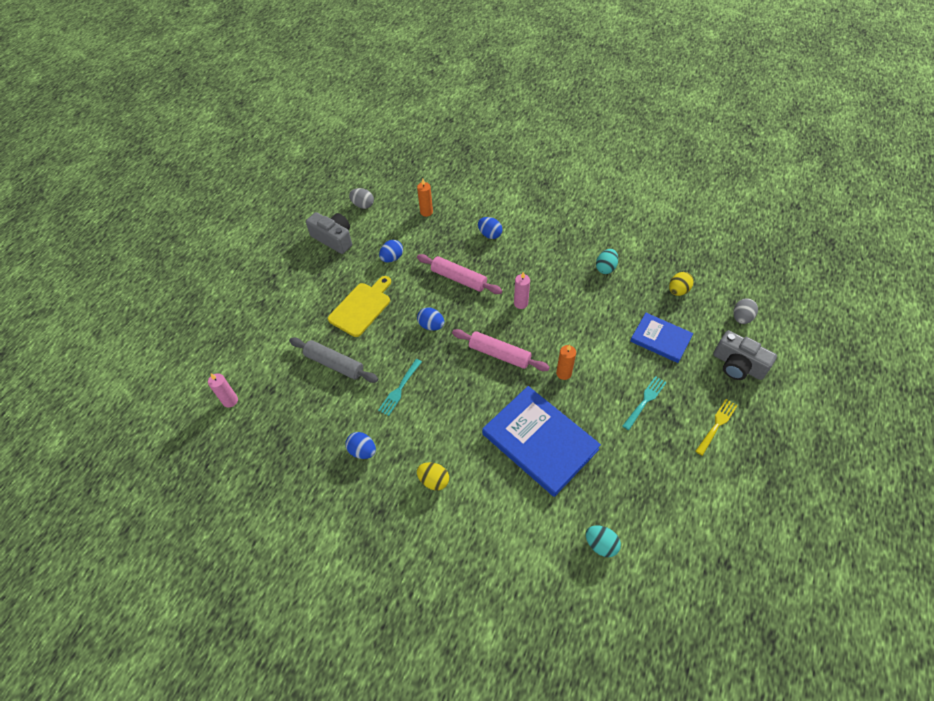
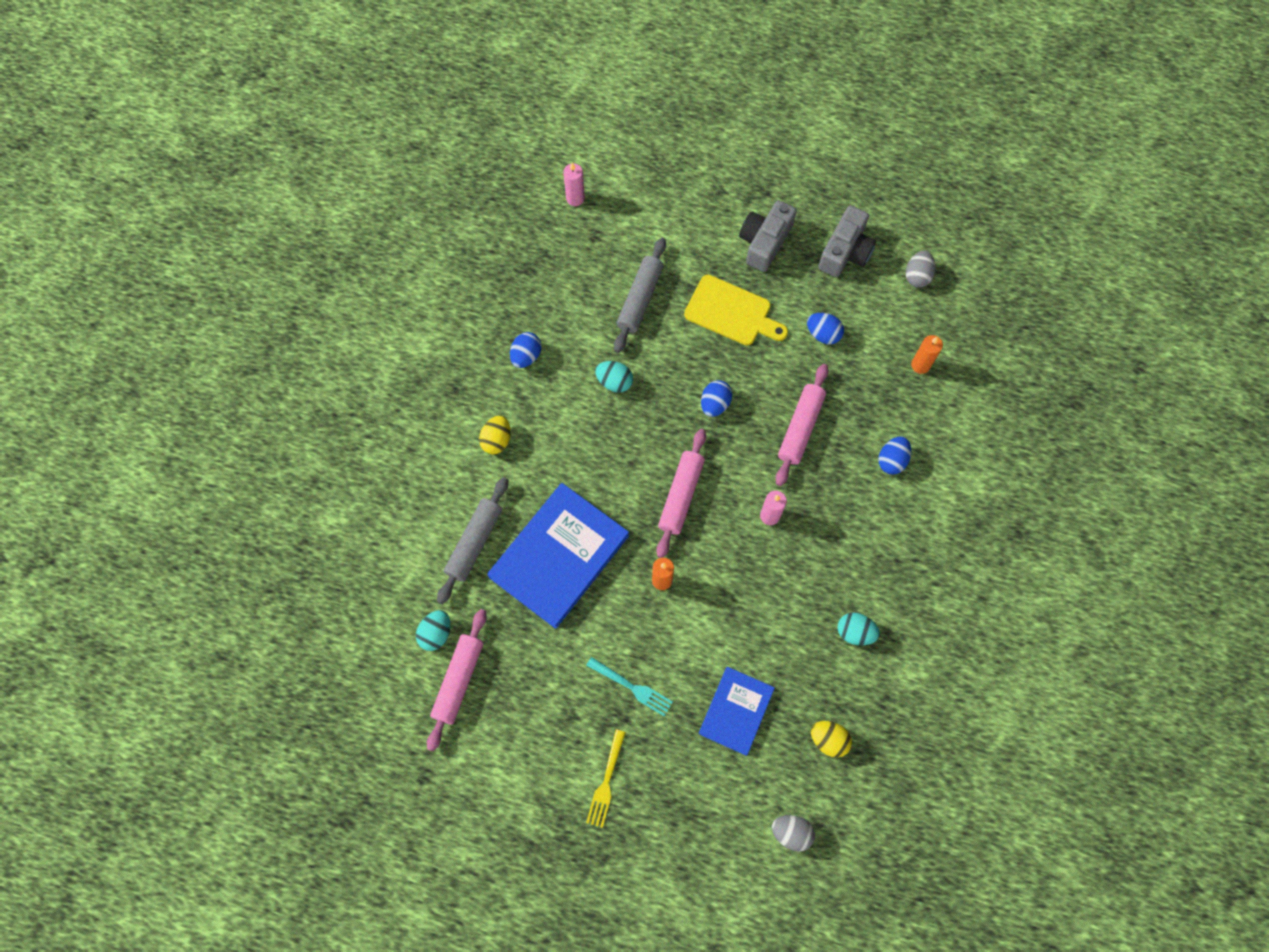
camera: 80 degrees right, 15 degrees up
turquoise fork [378,359,422,416] -> turquoise egg [595,361,633,393]
yellow fork [695,399,738,456] -> yellow fork turned 75 degrees clockwise [586,729,626,828]
grey camera [713,330,777,380] -> grey camera moved to [739,200,797,272]
none -> pink rolling pin [427,609,487,751]
none -> grey rolling pin [437,477,508,604]

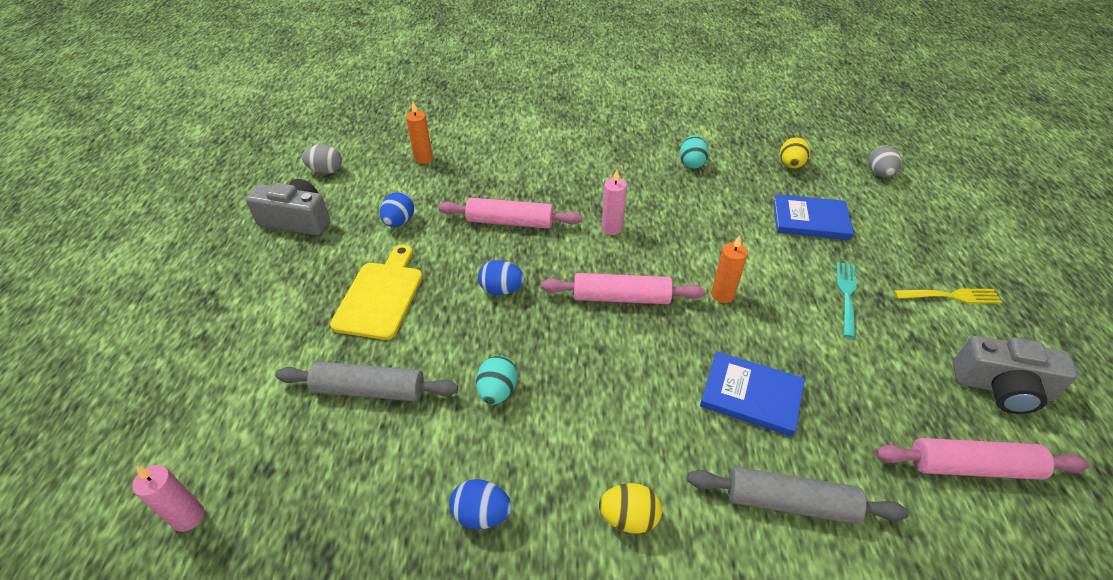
camera: 105 degrees left, 25 degrees down
turquoise egg [416,610,450,651] -> none
blue book [487,483,629,629] -> blue book [700,351,805,437], size x0.58
grey camera [739,200,797,272] -> grey camera moved to [953,336,1078,414]
blue egg [878,437,911,474] -> none

